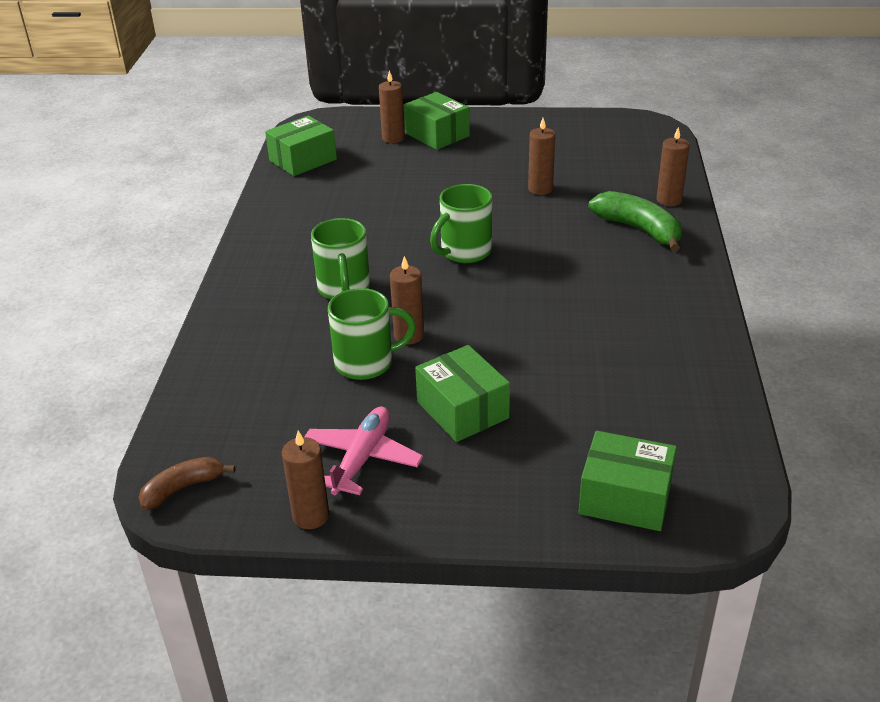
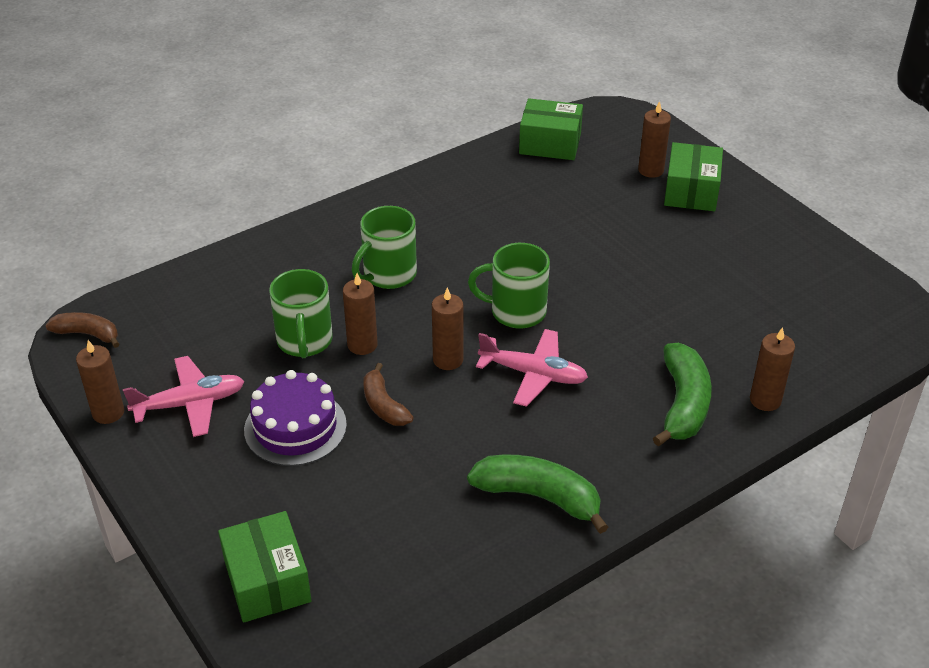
camera: 50 degrees right, 5 degrees up
green mug [328,288,416,380] -> green mug turned 45 degrees clockwise [269,269,333,358]
green box [415,345,510,442] -> purple cake [244,370,347,466]
brown candle [528,118,555,195] -> brown candle moved to [432,287,463,370]
none -> brown banana [363,363,414,426]
none -> green banana [467,455,608,534]
none -> pink plane [476,329,588,407]

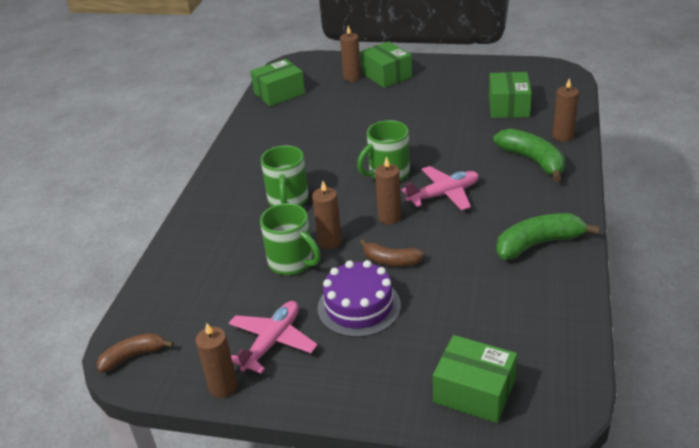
camera: 40 degrees left, 5 degrees down
none -> green box [489,72,532,118]

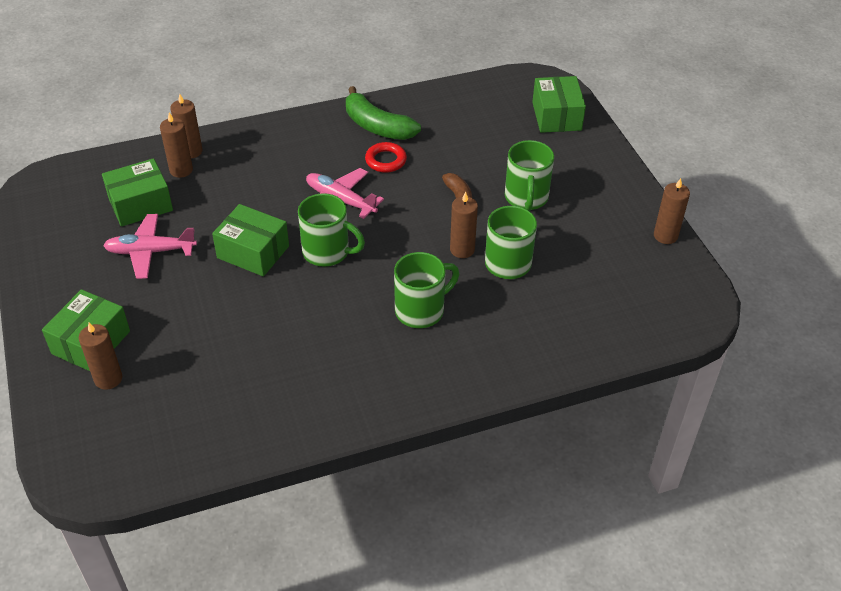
camera: 125 degrees left, 10 degrees up
brown banana [97,333,174,372] -> none
pink plane [229,301,318,373] -> pink plane moved to [103,214,197,279]
green box [250,59,305,106] -> green box moved to [212,204,289,277]
purple cake [317,260,401,337] -> green mug [505,140,554,211]
brown candle [375,156,401,224] -> brown candle moved to [160,112,193,178]
green banana [493,129,565,182] -> none
none -> red ring [365,142,407,173]

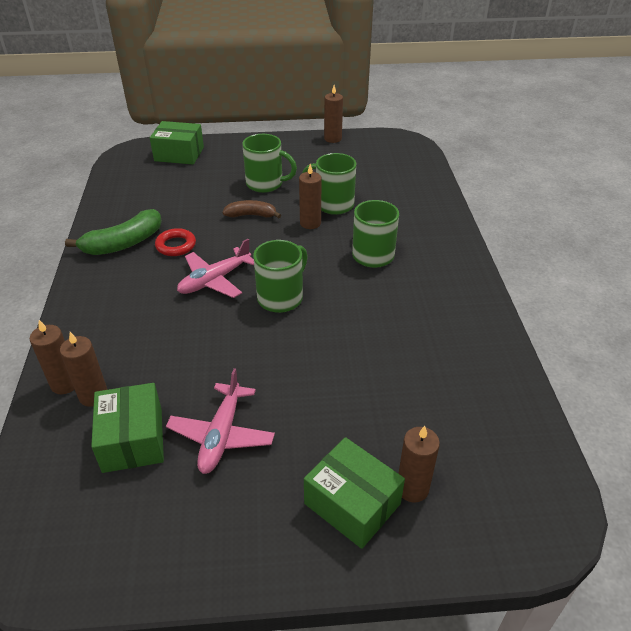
camera: 75 degrees left, 5 degrees down
green box [212,204,289,277] -> none

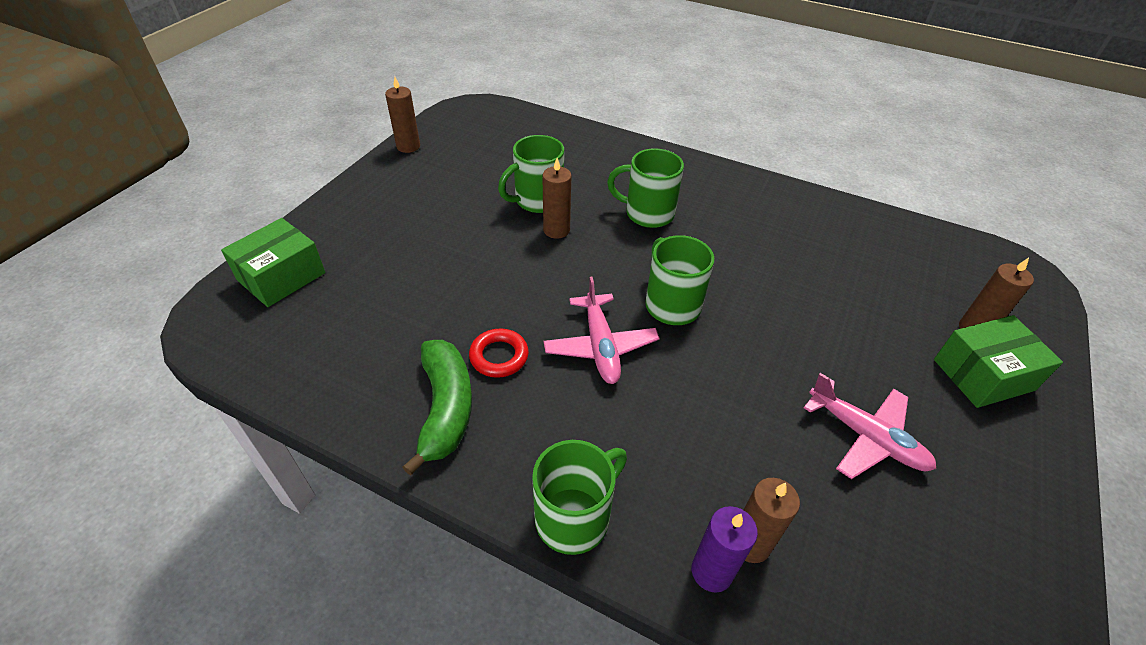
camera: 60 degrees left, 5 degrees up
brown candle [30,320,75,394] -> purple candle [692,506,758,593]
green box [91,383,164,473] -> none
brown banana [223,200,281,218] -> none
green mug [242,134,297,193] -> green mug moved to [532,440,627,555]

